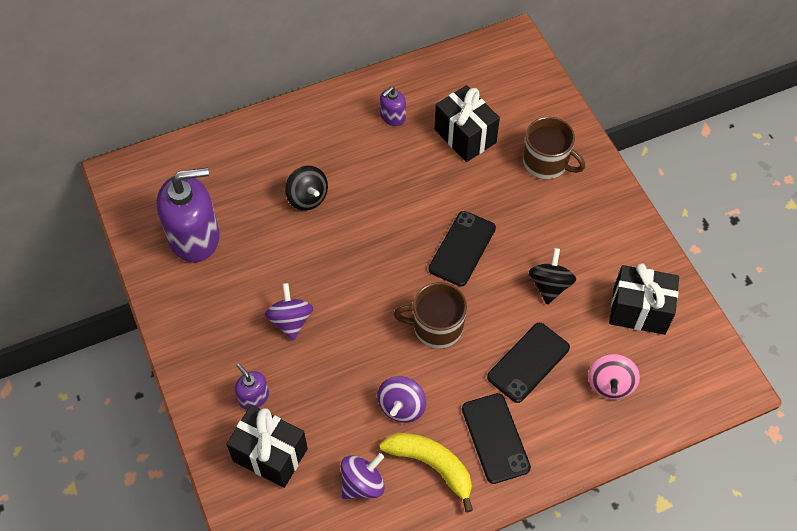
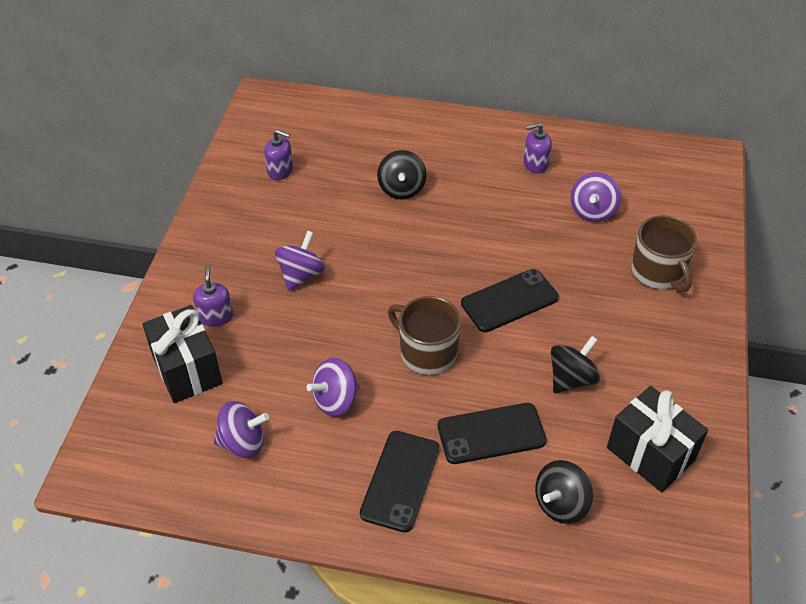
camera: 35 degrees right, 10 degrees down
purple soap dispenser [156,168,220,263] -> purple soap dispenser [264,130,293,180], size x0.47
yellow banana [379,433,473,512] -> none
black gift [435,85,500,162] -> purple spinning top [570,172,621,222]
pink spinning top [588,354,640,400] -> black spinning top [535,460,593,524]

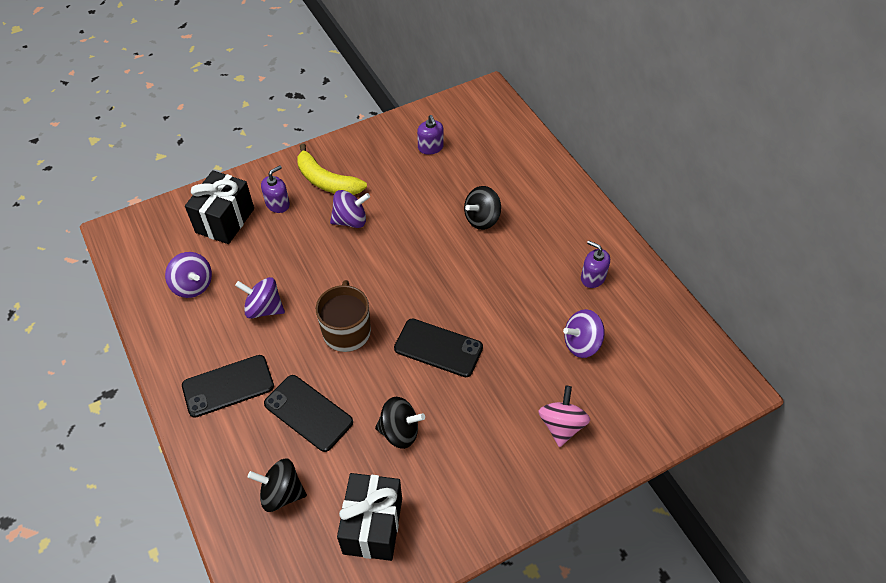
camera: 50 degrees right, 5 degrees up
brown mug [631,215,697,292] -> pink spinning top [538,386,590,447]
none -> yellow banana [297,143,367,195]

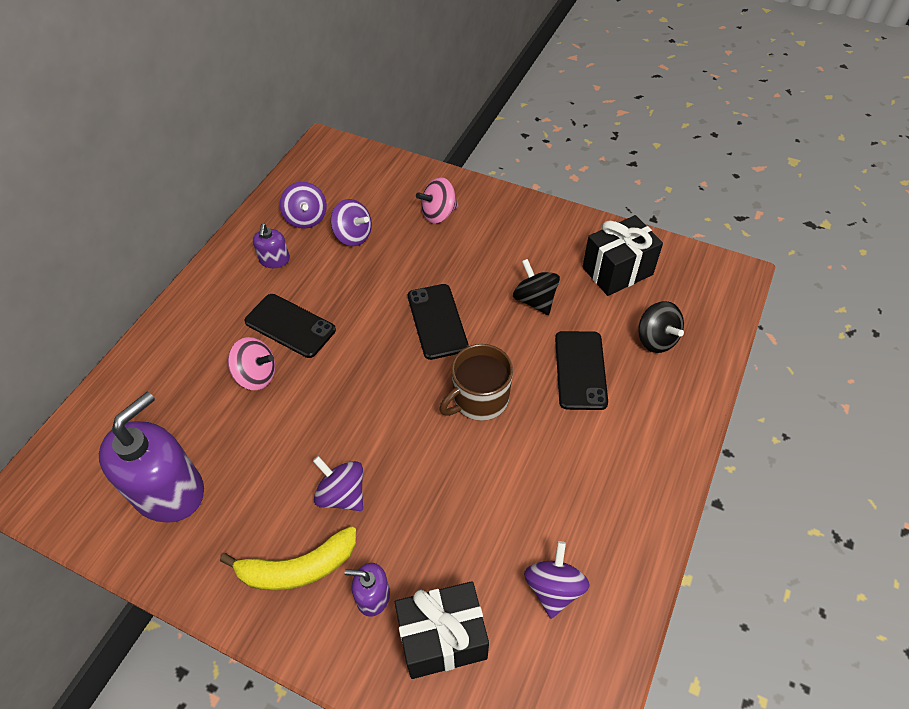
camera: 125 degrees left, 0 degrees up
black phone [182,355,274,418] -> black phone moved to [244,294,336,358]
purple spinning top [235,277,285,319] -> purple spinning top moved to [280,182,327,229]
yellow banana [297,143,367,195] -> yellow banana turned 75 degrees clockwise [220,526,356,591]
purple soap dispenser [417,115,444,155] -> purple soap dispenser [99,392,204,523], size x2.14
black spinning top [464,186,501,230] -> pink spinning top [228,337,276,390]

